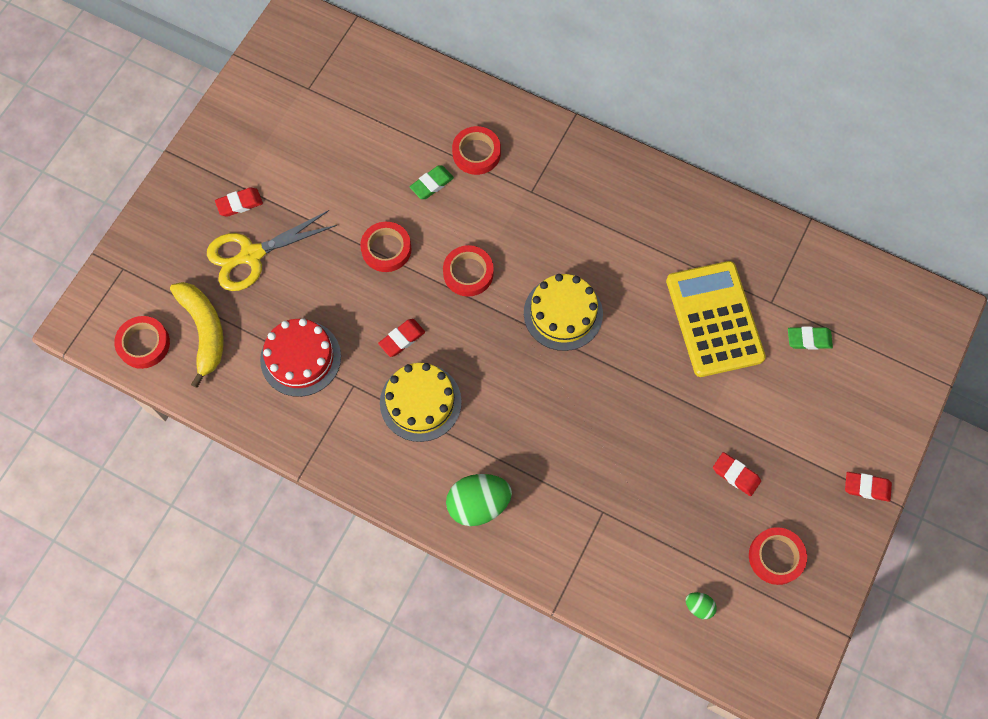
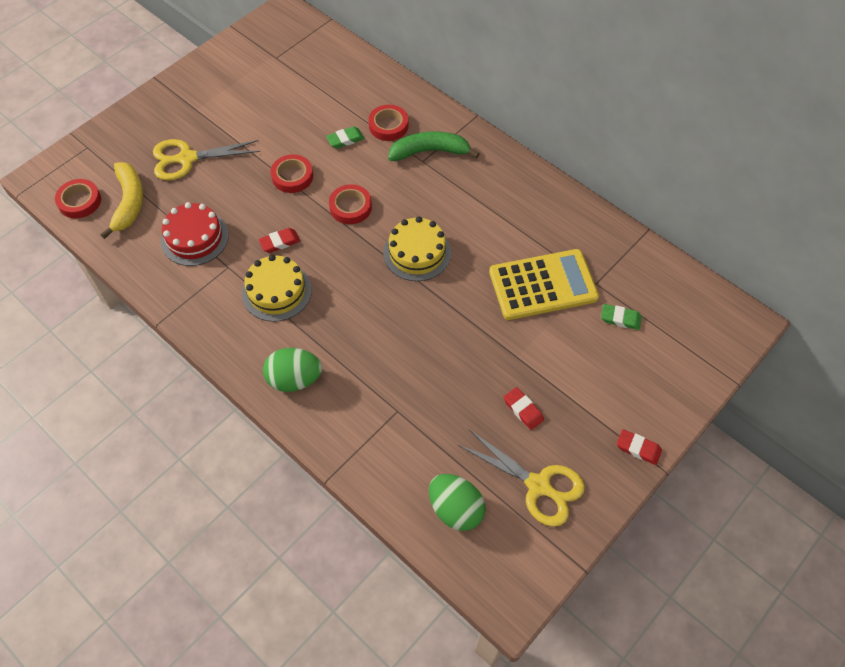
camera: 15 degrees right, 10 degrees down
red eraser [215,187,263,217] -> none
yellow calculator [666,261,766,377] -> yellow calculator turned 75 degrees clockwise [489,249,599,320]
green egg [686,592,717,619] -> green egg [429,474,485,531], size x2.11
red tape [749,527,807,585] -> yellow scissors [458,429,585,527]
none -> green banana [388,131,479,161]

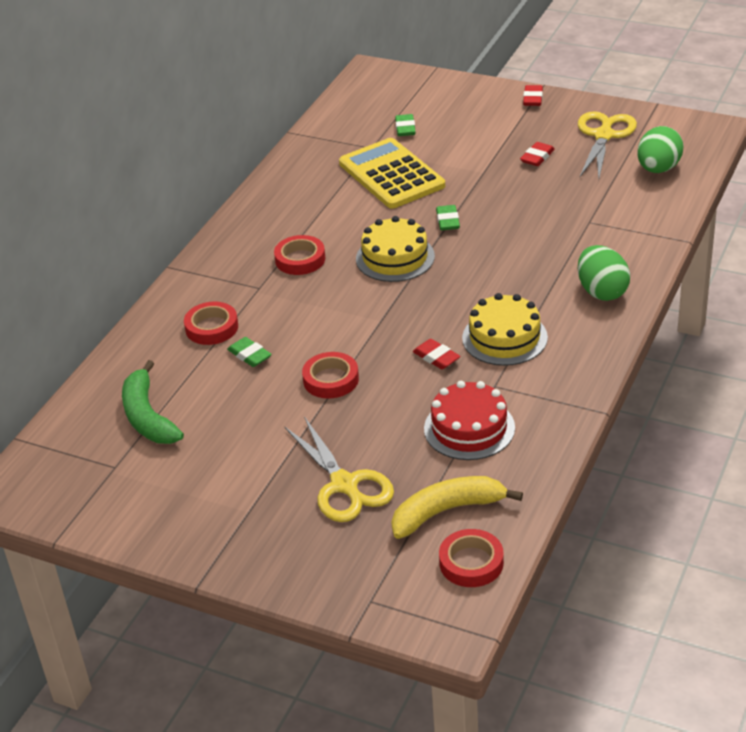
camera: 105 degrees left, 20 degrees down
red tape [329,184,372,224] -> red tape moved to [274,235,325,275]
green banana [388,131,479,161] -> green banana moved to [122,360,184,444]
none -> green eraser [436,205,460,230]

